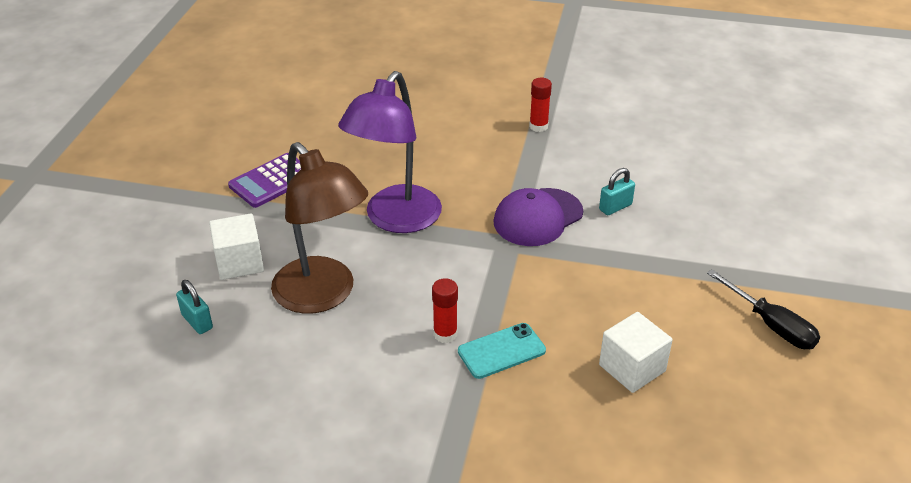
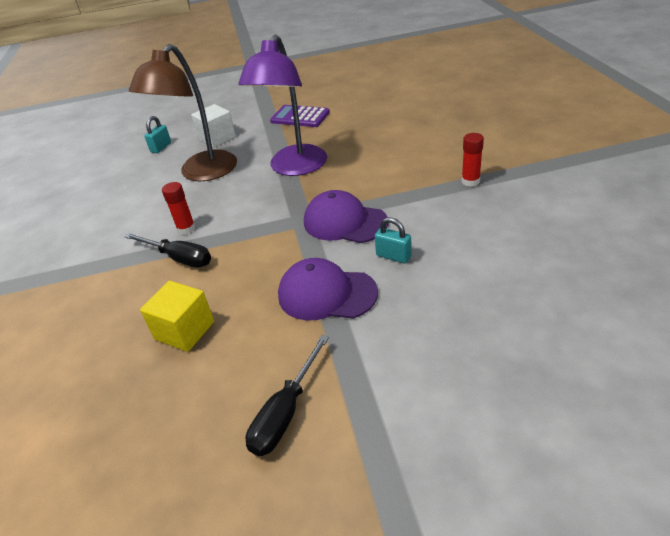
camera: 70 degrees right, 0 degrees up
purple lamp [338,71,442,233] -> purple lamp turned 75 degrees counterclockwise [238,34,327,176]
turquoise phone [458,323,546,379] -> black screwdriver [124,233,211,267]
white cube [599,312,673,393] -> yellow cube [140,281,214,352]
none -> purple cap [278,258,378,320]

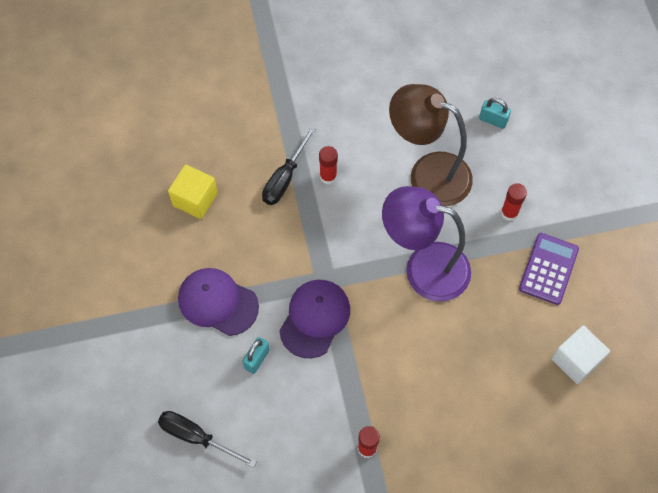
camera: 85 degrees right, 25 degrees up
white cube [191,104,236,148] -> white cube moved to [552,325,610,384]
black screwdriver [245,335,329,456] -> black screwdriver moved to [158,411,257,468]
purple cap [278,258,378,320] -> purple cap turned 75 degrees counterclockwise [178,268,259,336]
none -> red glue stick [501,183,527,221]

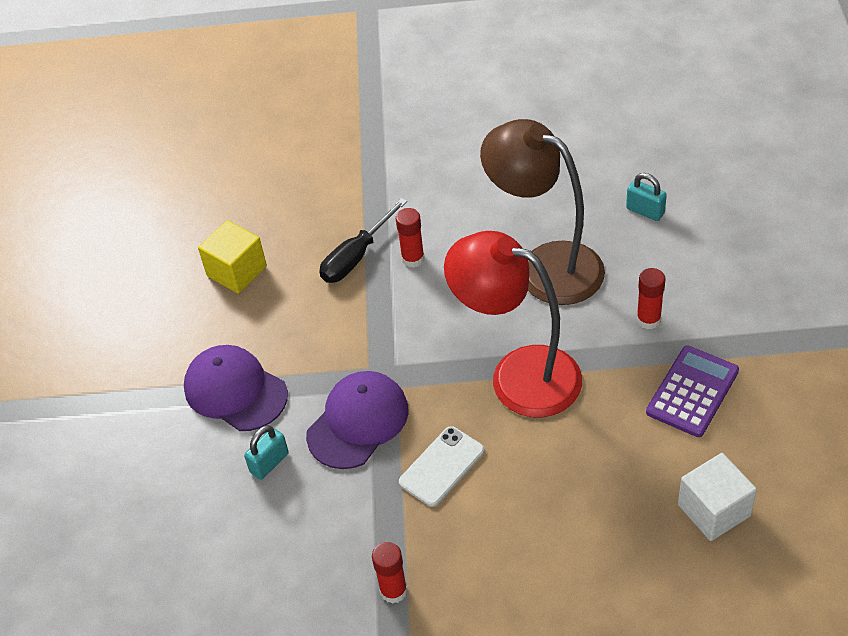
camera: 15 degrees right, 15 degrees down
black screwdriver [158,411,257,468] -> none
purple lamp [382,186,471,302] -> red lamp [444,231,582,417]
none -> white phone [399,426,484,507]

